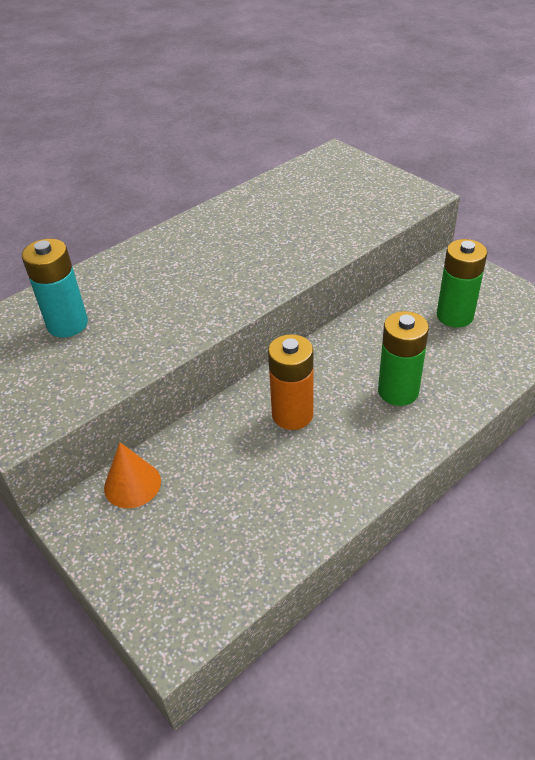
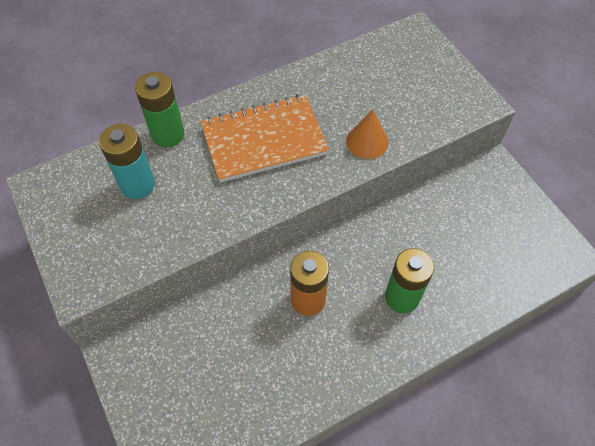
camera: 10 degrees right, 15 degrees up
orange cone [104,442,161,508] -> orange cone moved to [346,109,389,159]
green battery [437,239,487,327] -> green battery moved to [135,72,184,147]
none -> orange notebook [200,95,329,183]

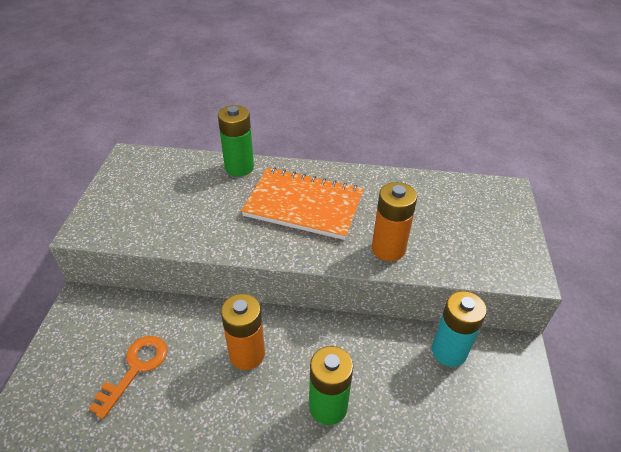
camera: 35 degrees right, 15 degrees down
turquoise battery [99,124,155,199] -> turquoise battery moved to [432,291,487,367]
orange cone [346,109,389,159] -> orange battery [372,182,417,261]
none -> orange key [89,336,167,419]

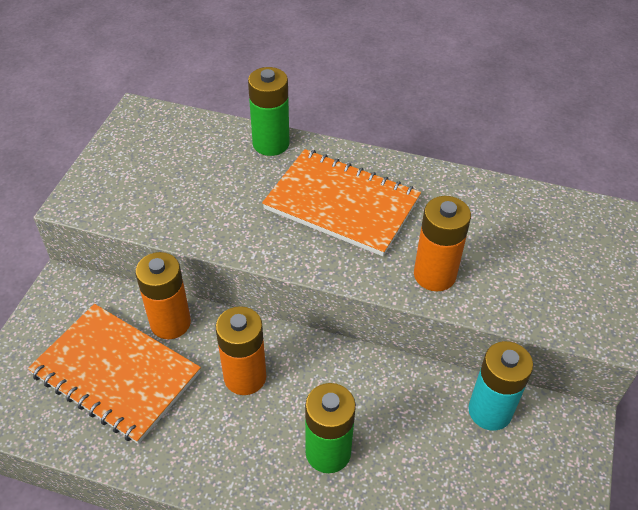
camera: 10 degrees right, 5 degrees up
orange key [89,336,167,419] -> orange notebook [28,304,201,444]
none -> orange battery [135,252,191,339]

